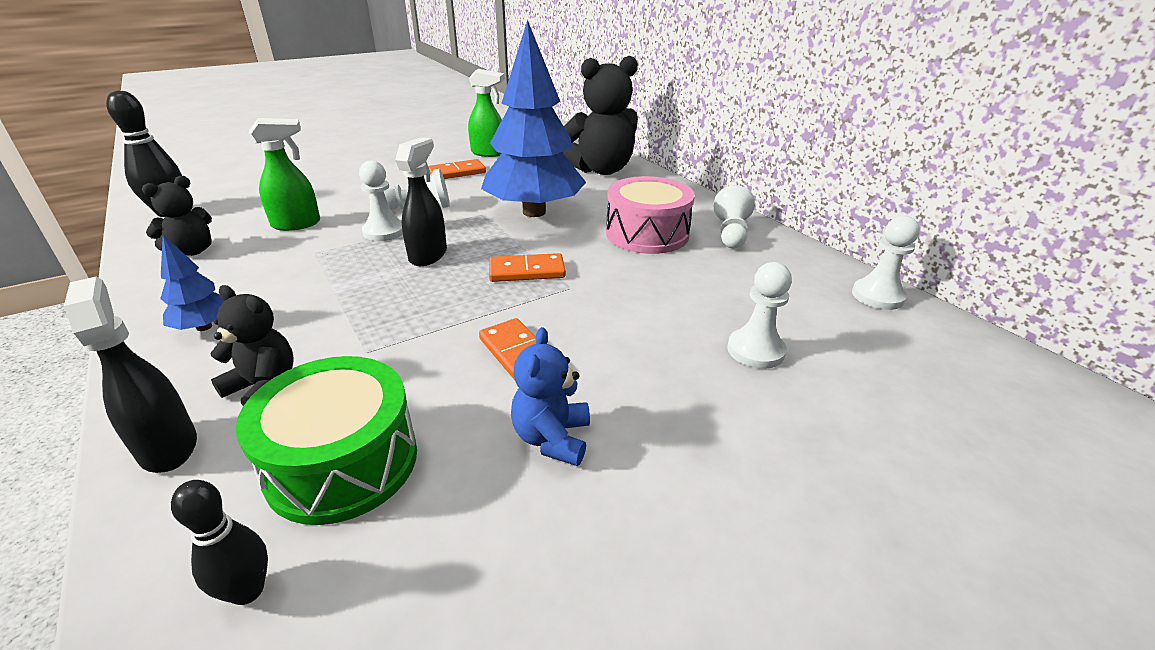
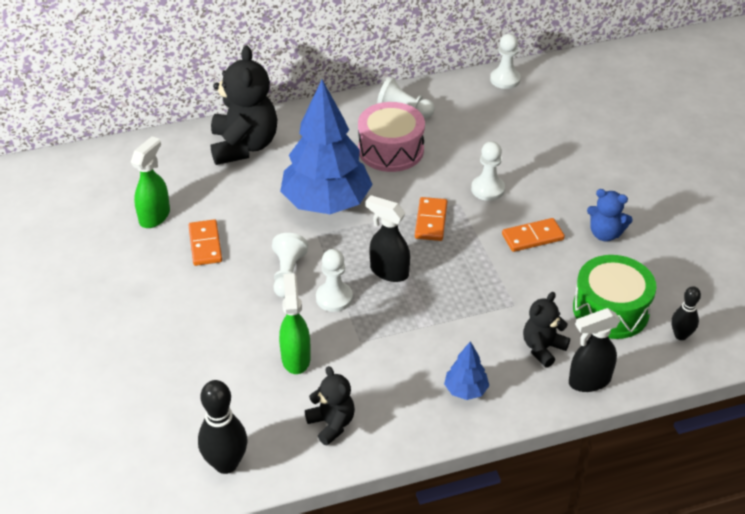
camera: 75 degrees left, 10 degrees up
white pawn [727,262,792,369] -> white pawn moved to [471,141,505,201]

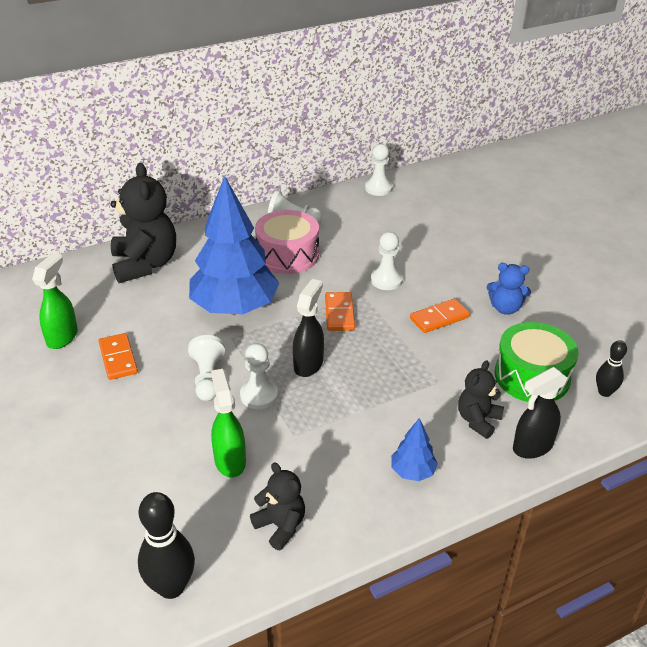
camera: 10 degrees left, 5 degrees down
black spray bottle [366,195,410,282] -> black spray bottle turned 90 degrees clockwise [293,279,324,377]

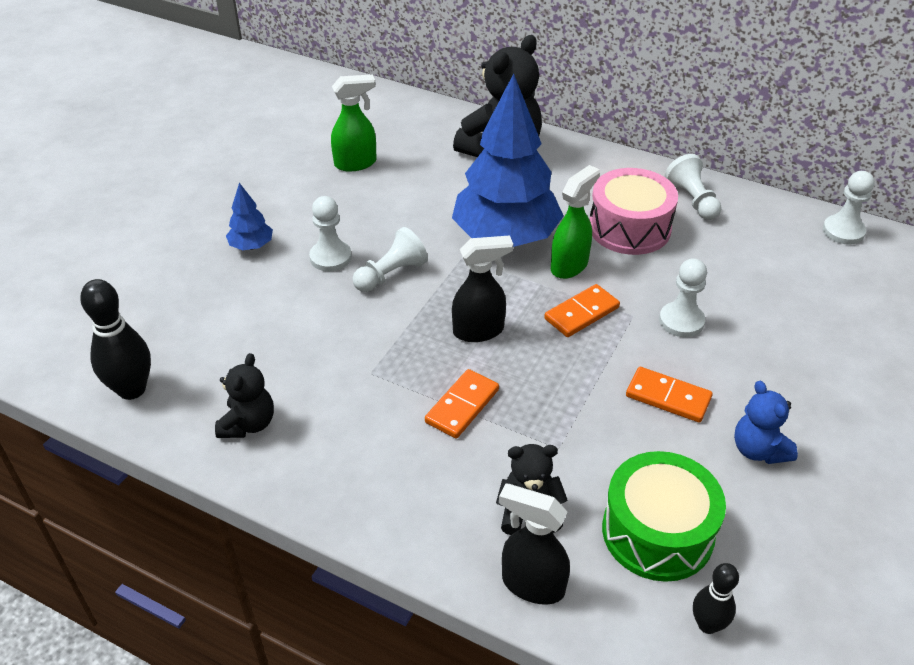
camera: 55 degrees right, 5 degrees up
orange domino [99,333,138,380] -> orange domino moved to [425,369,499,438]
green spray bottle [211,369,246,478] -> green spray bottle moved to [551,165,600,279]
white pawn [240,343,278,409] -> white pawn moved to [309,196,352,271]
blue tree [391,418,438,481] -> blue tree moved to [226,183,273,250]

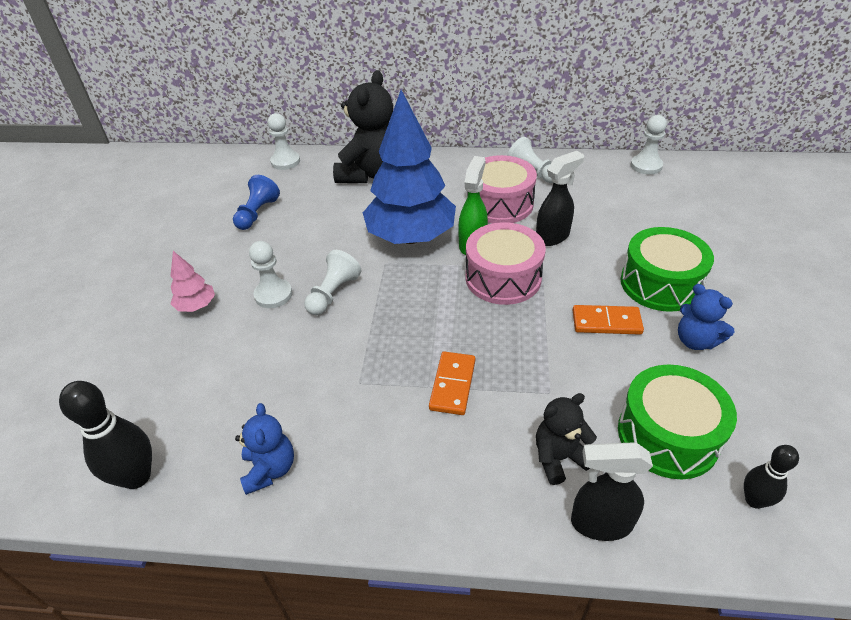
camera: 20 degrees left, 0 degrees up
black teddy bear [215,353,274,438] -> blue teddy bear [235,403,294,495]
blue tree [226,183,273,250] -> pink tree [170,251,215,312]
green spray bottle [331,74,377,172] -> blue pawn [233,175,280,230]
black spray bottle [452,236,513,342] -> black spray bottle moved to [536,151,584,246]
orange domino [544,284,620,337] -> pink drum [466,222,546,305]
white pawn [659,258,707,337] -> white pawn moved to [268,113,300,170]
none -> green drum [621,227,714,312]

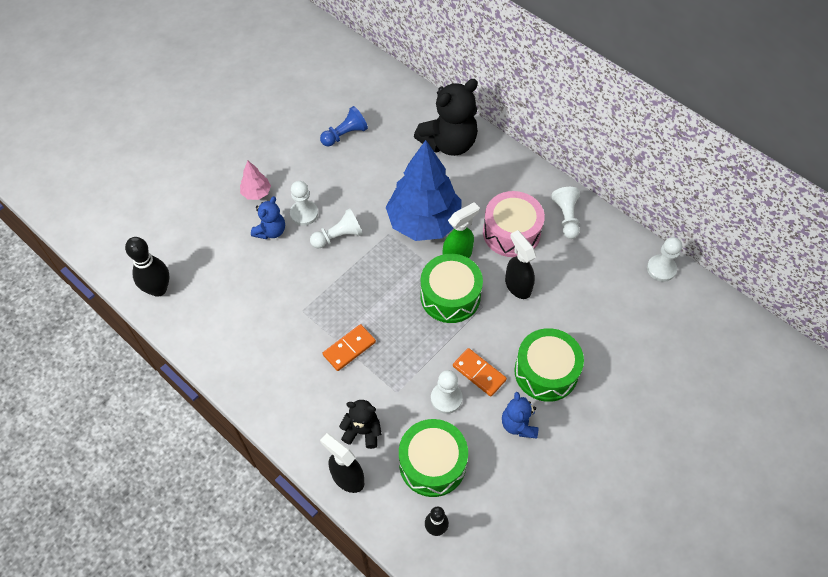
camera: 35 degrees right, 15 degrees up
blue teddy bear [235,403,294,495] -> blue teddy bear moved to [251,196,285,240]
white pawn [268,113,300,170] -> white pawn moved to [431,370,463,414]
pink drum [466,222,546,305] -> green drum [420,254,483,323]
black spray bottle [536,151,584,246] -> black spray bottle turned 120 degrees counterclockwise [505,230,536,299]

